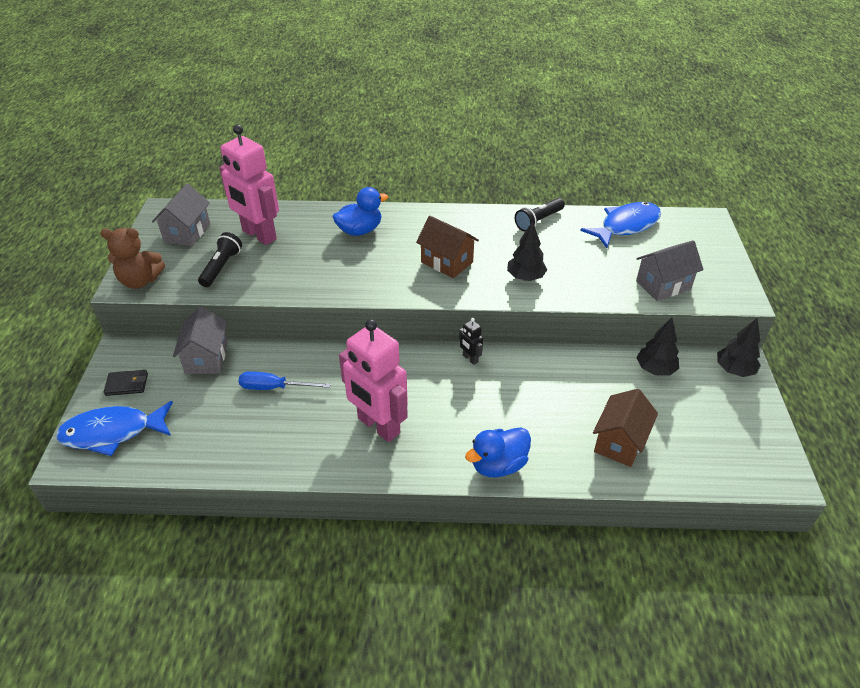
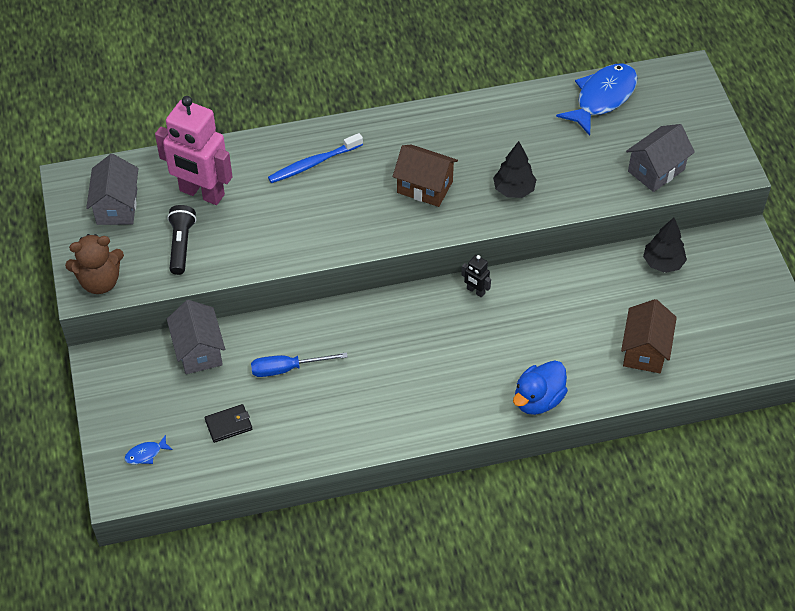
camera: 15 degrees left, 10 degrees up
blue fish [56,401,173,456] -> blue fish [124,435,173,464], size x0.41
black wallet [104,370,148,396] -> black wallet moved to [205,404,252,443]
blue duck [332,187,388,236] -> blue toothbrush [268,133,363,183]
pink robot [339,319,408,442] -> none
black flashlight [515,198,565,231] -> none
black tree [717,318,761,377] -> none

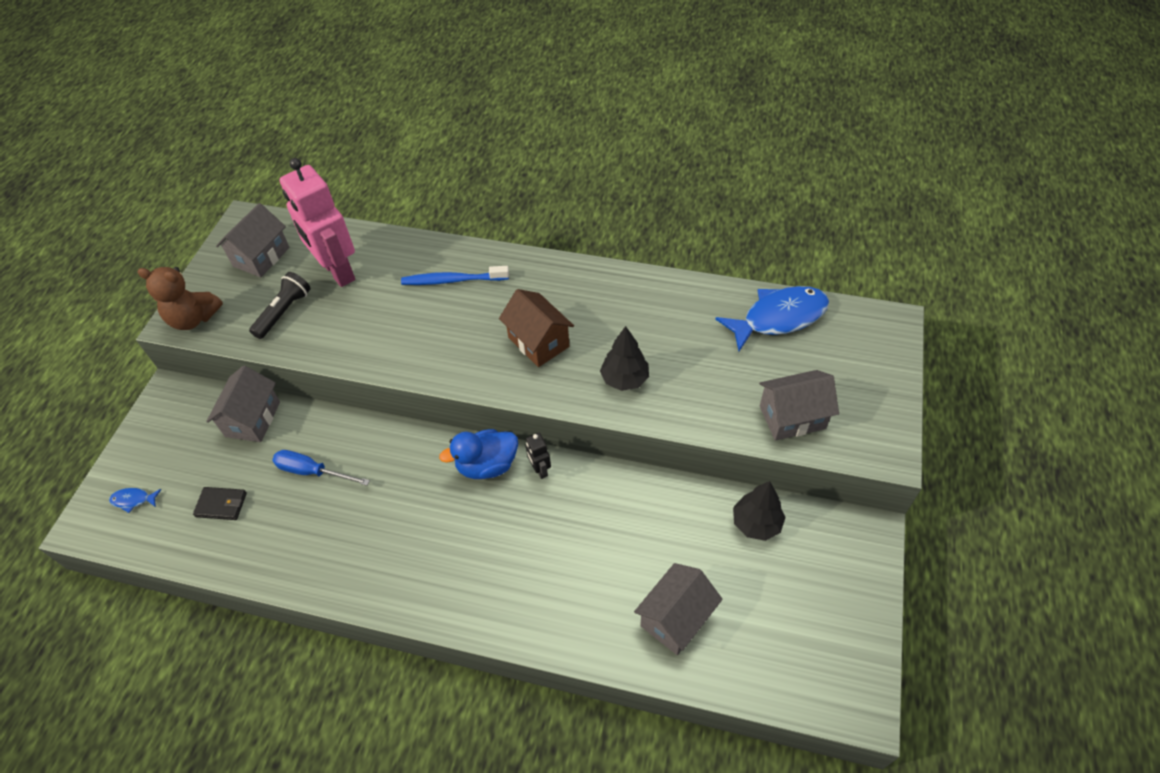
camera: 30 degrees right, 0 degrees up
blue duck [513,360,568,415] -> blue duck moved to [439,429,518,479]
brown house [621,299,677,373] -> grey house [634,563,723,655]

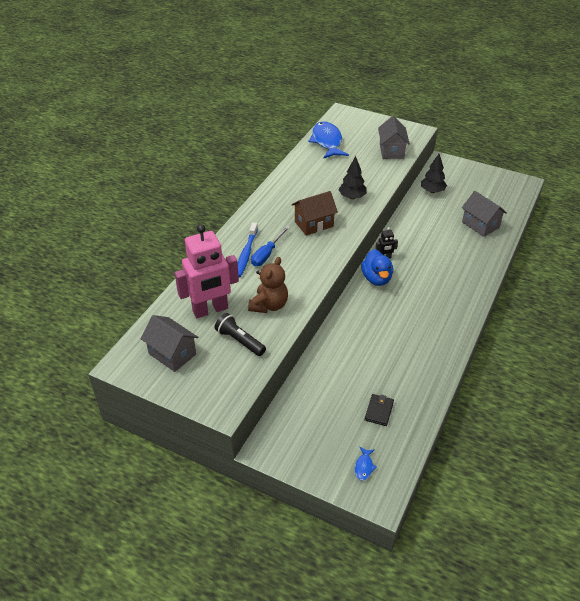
camera: 80 degrees left, 10 degrees down
brown teddy bear [137,267,223,330] -> brown teddy bear moved to [248,257,288,313]
grey house [206,366,280,442] -> none
blue screwdriver [272,450,370,486] -> blue screwdriver moved to [251,226,290,266]

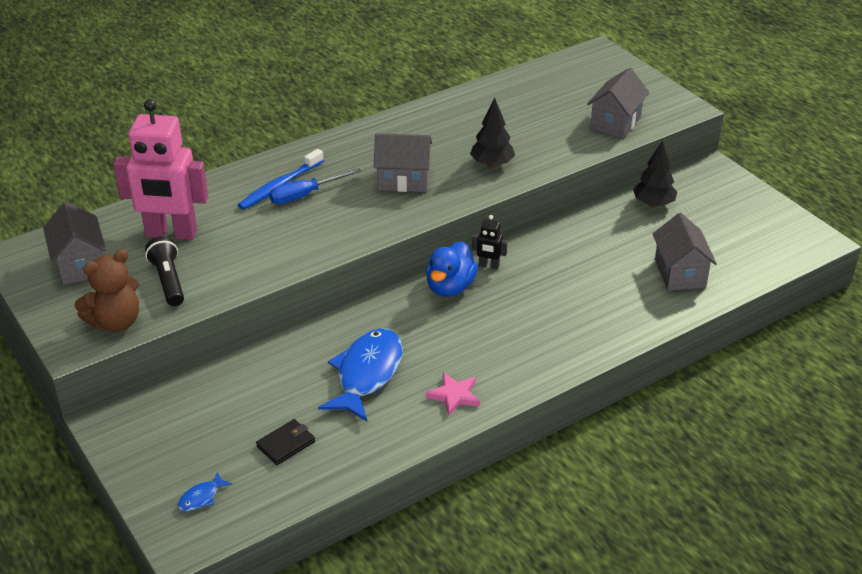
camera: 30 degrees right, 5 degrees down
brown teddy bear [248,257,288,313] -> brown teddy bear moved to [74,249,139,332]
brown house [292,191,338,236] -> grey house [374,133,432,192]
blue fish [308,121,349,159] -> blue fish moved to [318,329,403,421]
none -> pink star [426,373,480,416]

